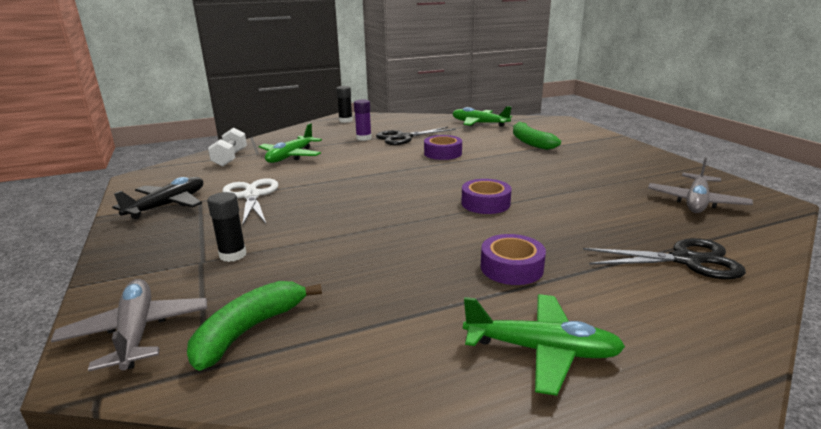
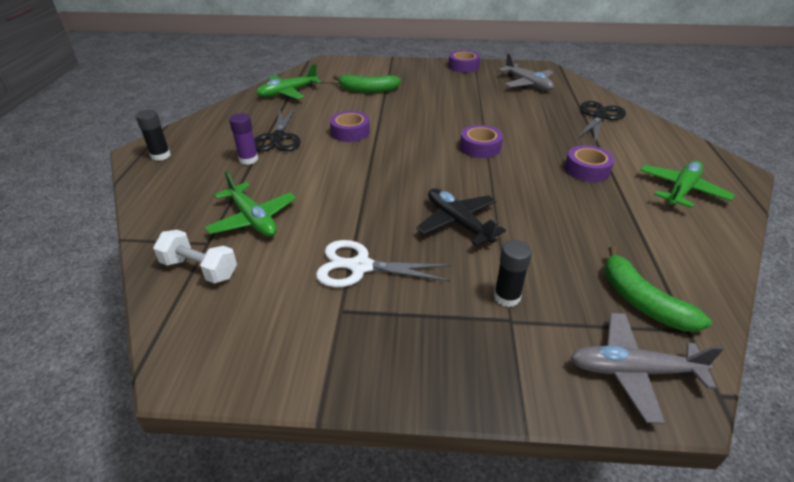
camera: 65 degrees left, 15 degrees up
black plane [112,177,203,219] -> black plane moved to [416,188,506,246]
none -> purple tape [448,50,480,73]

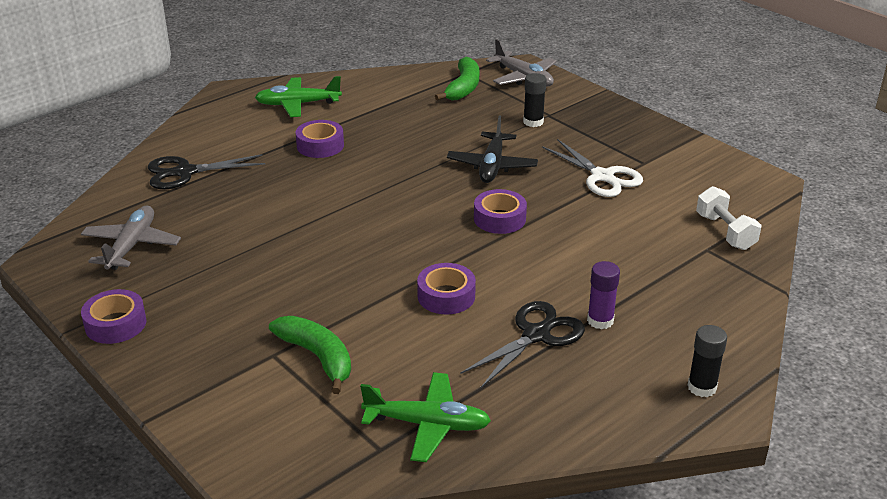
camera: 135 degrees left, 5 degrees down
green plane [205,171,296,237] -> none
purple tape [460,125,503,158] -> purple tape moved to [474,189,527,234]

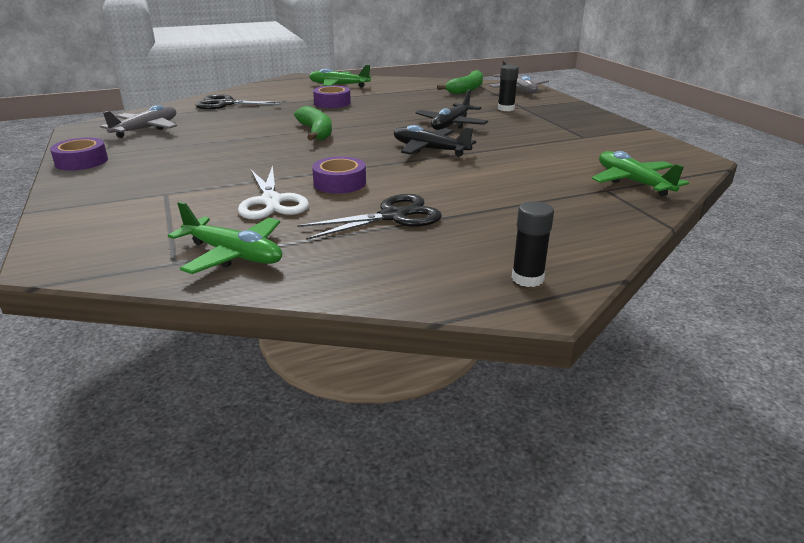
camera: 20 degrees right, 5 degrees down
green banana [269,316,351,394] -> green banana moved to [294,106,332,141]
purple tape [474,189,527,234] -> black plane [394,125,476,157]
white scissors [542,139,643,197] -> white scissors moved to [238,166,309,219]
purple glue stick [587,261,620,329] -> none
white dumbbell [696,186,762,250] -> green plane [592,151,689,196]

